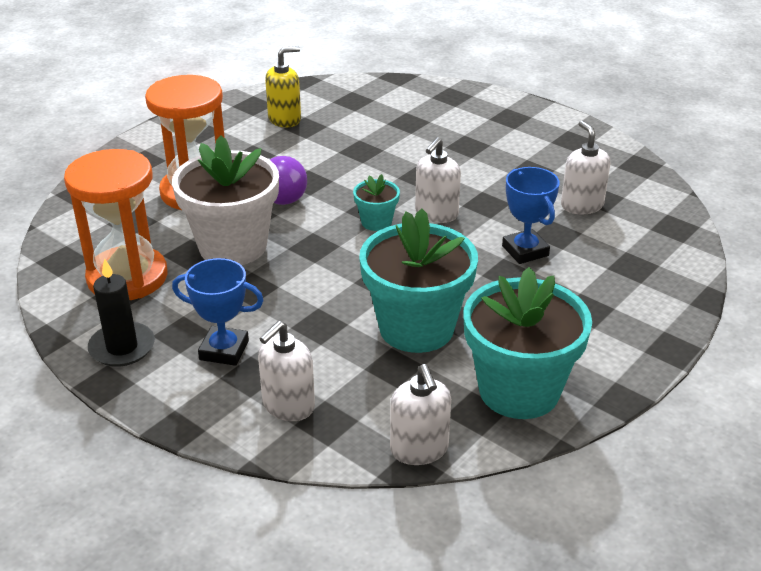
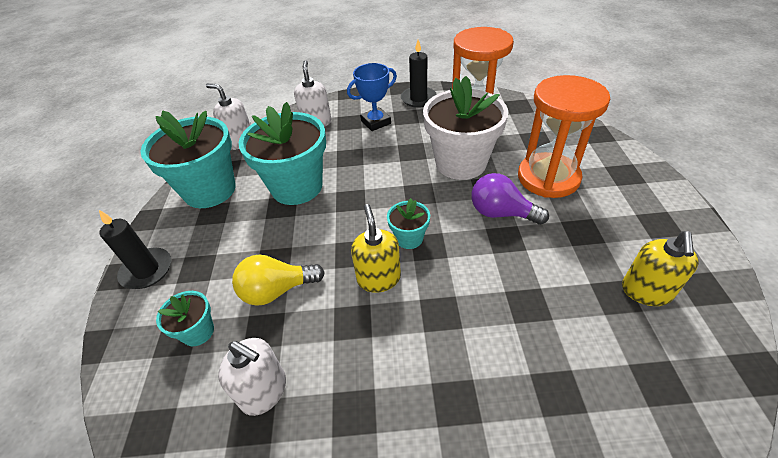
camera: 140 degrees right, 10 degrees up
white soap dispenser [415,137,461,223] -> yellow soap dispenser [351,204,401,293]
blue trophy [502,167,559,264] -> yellow light bulb [232,254,325,306]
none -> black candle [99,210,171,289]
none -> turquoise flower pot [156,291,214,346]

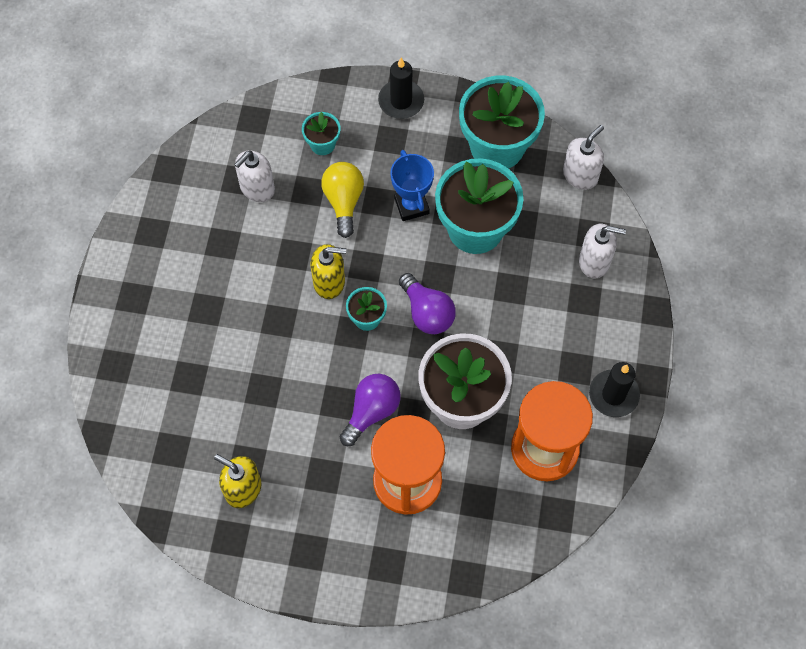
camera: 100 degrees right, 20 degrees up
blue trophy [347,63,397,131] -> blue trophy moved to [390,150,434,221]
none -> purple light bulb [399,273,456,334]

